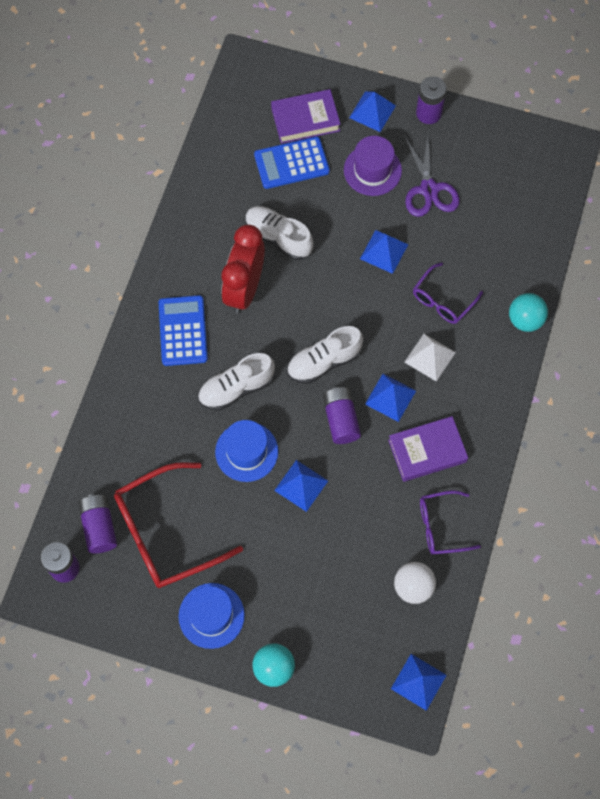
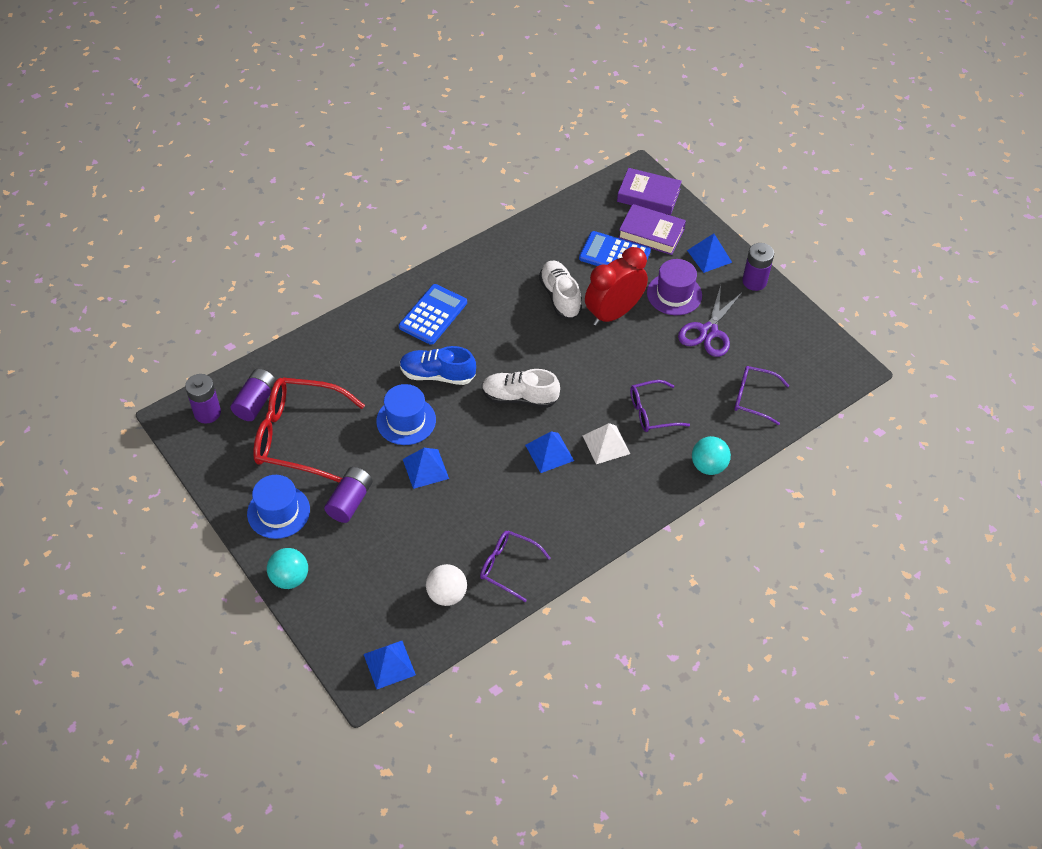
camera: 35 degrees right, 15 degrees down
white shoe [198,353,275,411] -> blue shoe [400,346,476,385]
red clock [222,225,265,313] -> red clock moved to [585,247,648,326]
purple battery [323,387,361,444] -> purple battery moved to [324,467,373,523]
blue pyramid [360,230,408,274] -> none
purple book [388,416,468,482] -> purple book moved to [617,168,682,215]
none -> purple glasses [734,366,789,425]

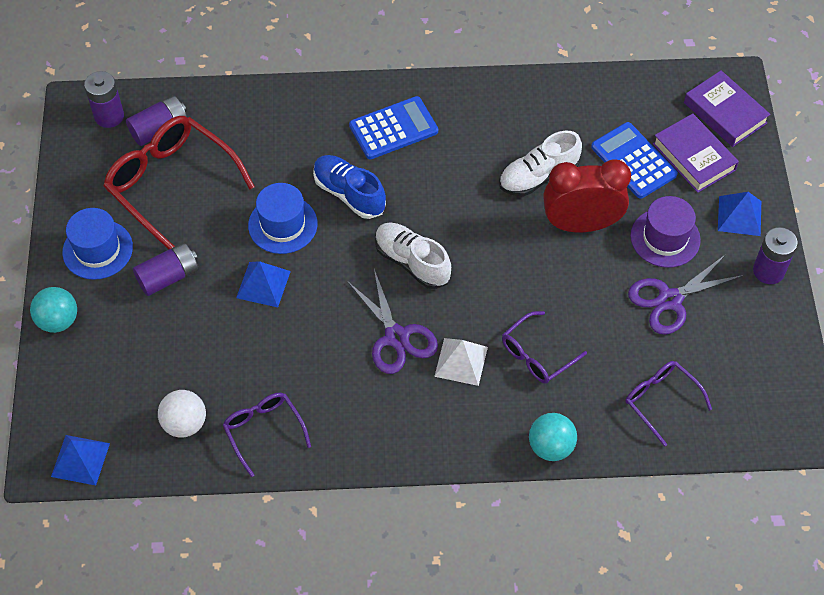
camera: 35 degrees right, 5 degrees up
blue pyramid [525,431,574,473] -> purple scissors [347,269,438,374]
white shoe [539,261,582,319] -> white shoe turned 135 degrees counterclockwise [499,131,582,196]
purple glasses [630,380,690,432] -> purple glasses turned 60 degrees counterclockwise [502,311,587,384]

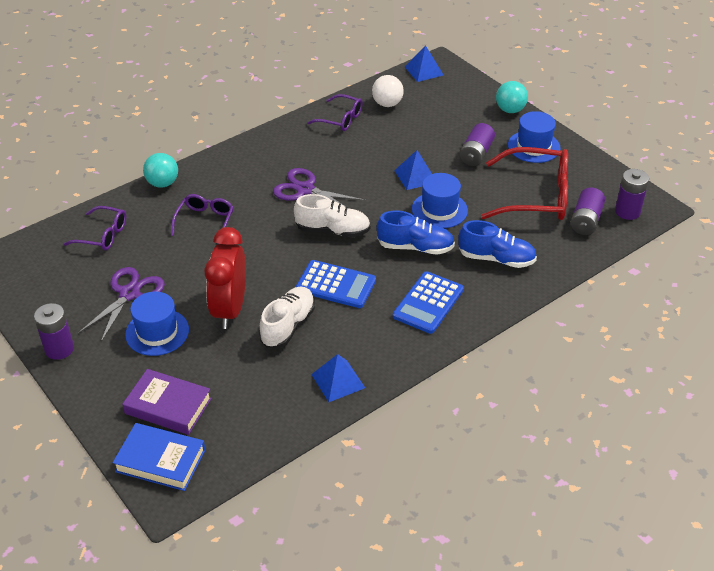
camera: 145 degrees right, 15 degrees down
white pyramid [434,338,488,386] -> none
red clock [543,159,631,232] -> red clock turned 135 degrees clockwise [204,227,246,329]
blue calculator [591,122,678,199] -> blue calculator moved to [296,260,376,308]
purple hat [630,196,701,268] -> blue hat [125,292,189,356]
purple book [684,70,771,147] -> blue book [113,423,205,491]
blue pyramid [718,192,761,236] -> blue pyramid moved to [311,354,365,402]
none -> blue shoe [459,220,537,268]

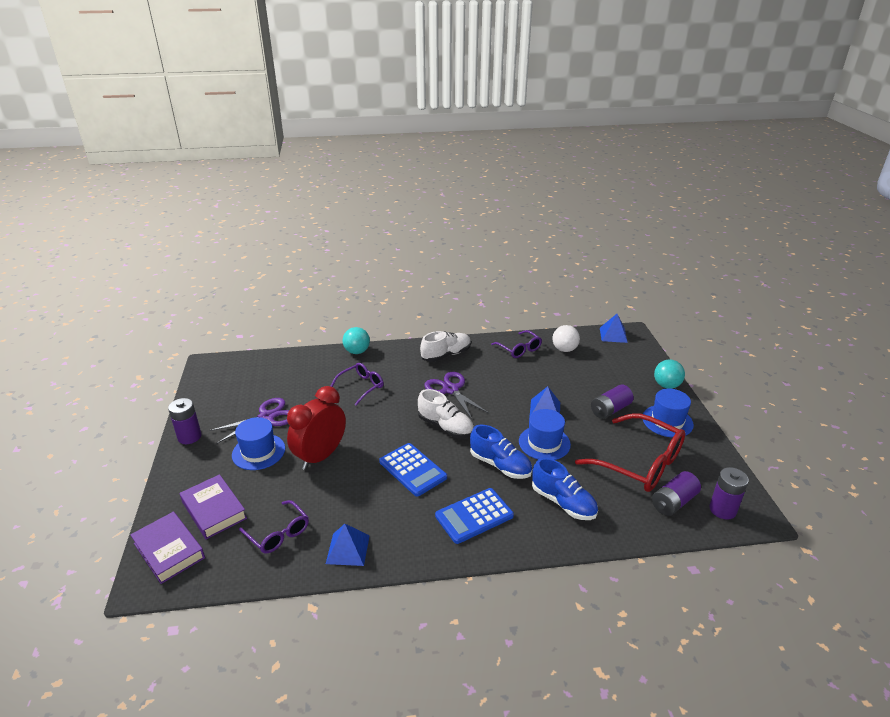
camera: 30 degrees right, 10 degrees down
purple glasses [64,206,126,250] -> purple glasses moved to [239,500,309,553]
blue book [113,423,205,491] -> purple book [130,511,205,584]
white shoe [259,287,315,348] -> white shoe moved to [420,331,471,362]

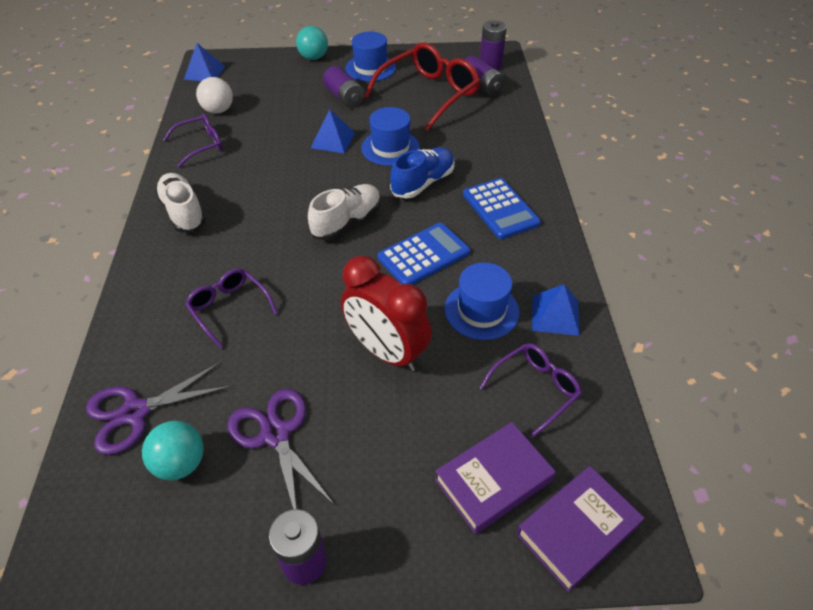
camera: 85 degrees left, 15 degrees up
blue hat [232,417,285,470] -> blue hat moved to [444,263,519,340]
turquoise ball [343,327,370,354] -> turquoise ball moved to [142,421,204,480]
purple scissors [424,372,489,419] -> purple scissors moved to [86,362,231,455]
blue shoe [532,458,598,520] -> none

